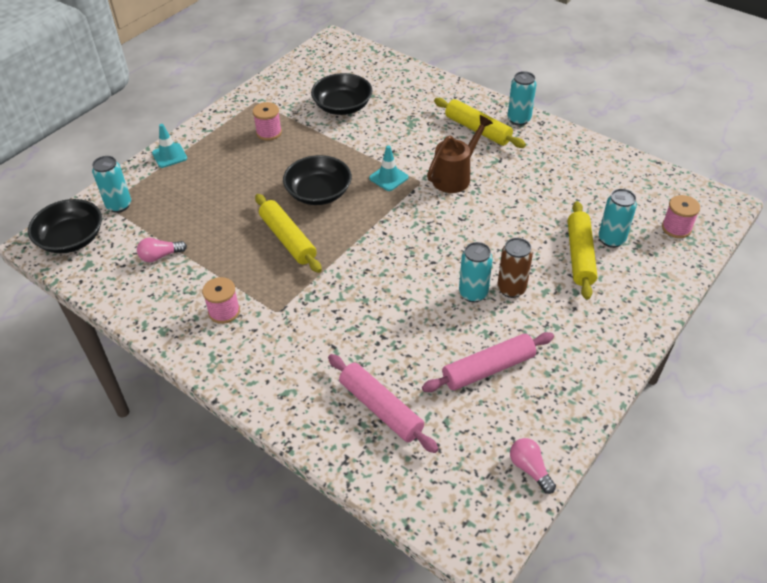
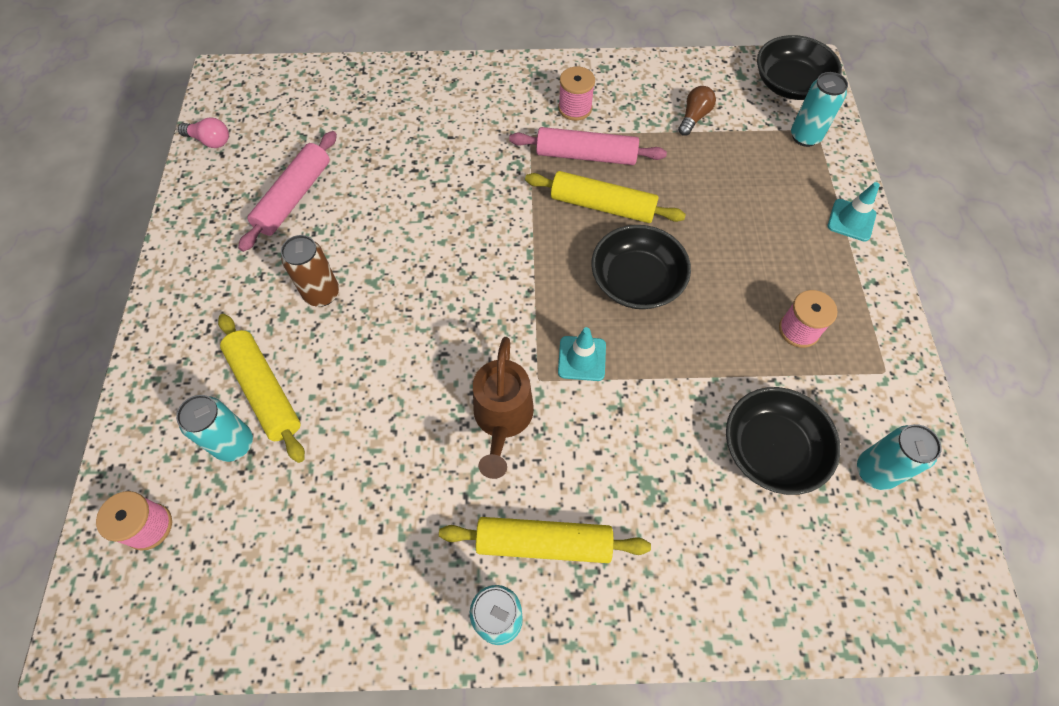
camera: 140 degrees right, 15 degrees up
pink light bulb [137,238,187,262] -> brown light bulb [678,86,716,136]
pink rolling pin [328,354,438,453] -> pink rolling pin moved to [509,127,667,165]
turquoise can [459,242,493,303] -> turquoise can moved to [857,424,942,490]

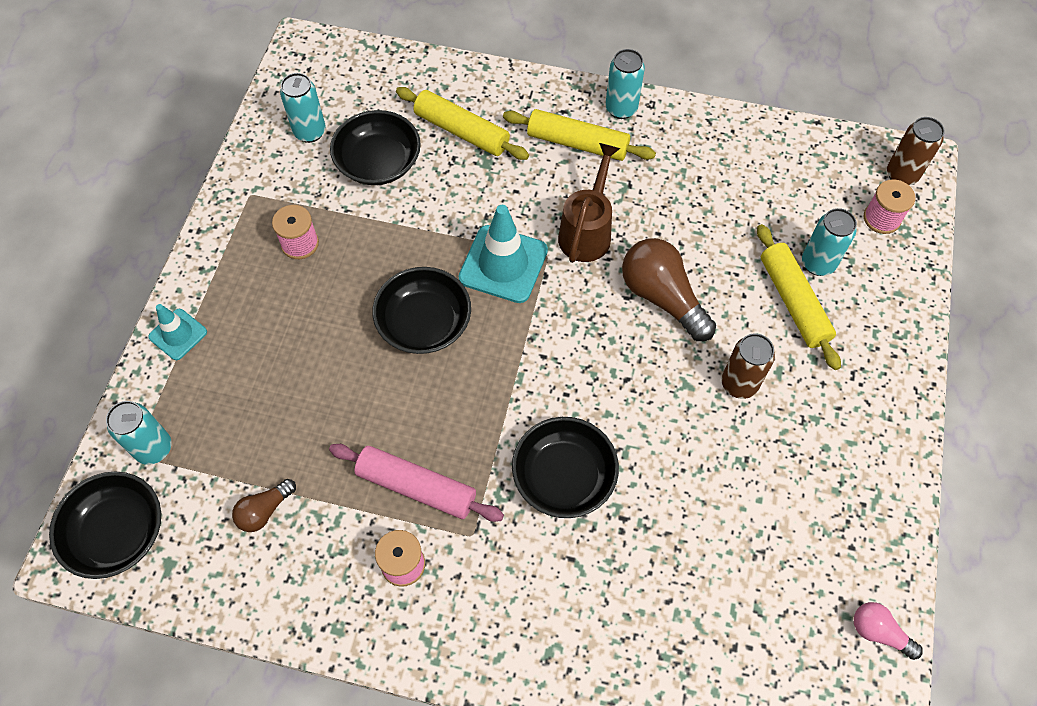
camera: 165 degrees left, 0 degrees up
pink rolling pin [238,131,337,252] -> none
yellow rolling pin [525,171,686,223] -> yellow rolling pin moved to [396,87,529,160]
turquoise traffic cone [558,327,606,381] -> turquoise traffic cone [459,205,548,303], size x1.73
none -> black bowl [512,417,619,518]
none -> brown light bulb [622,238,716,341]
none -> brown can [887,117,945,185]

